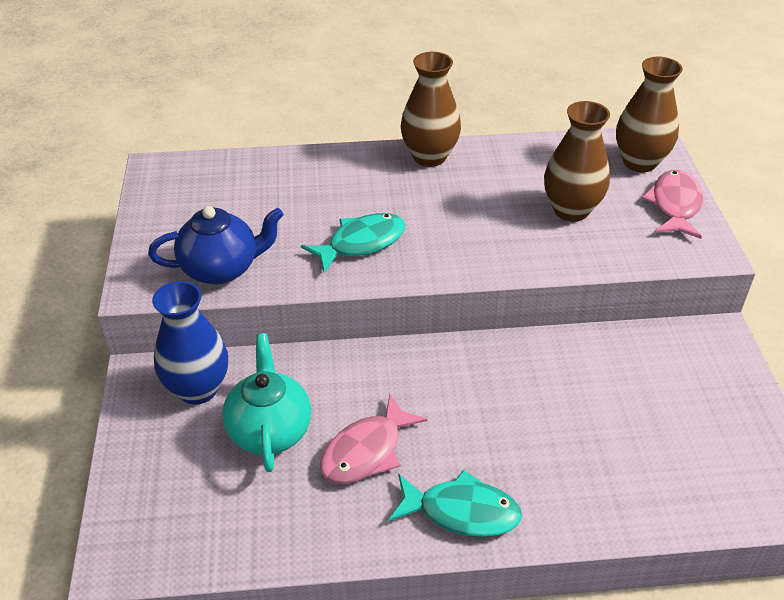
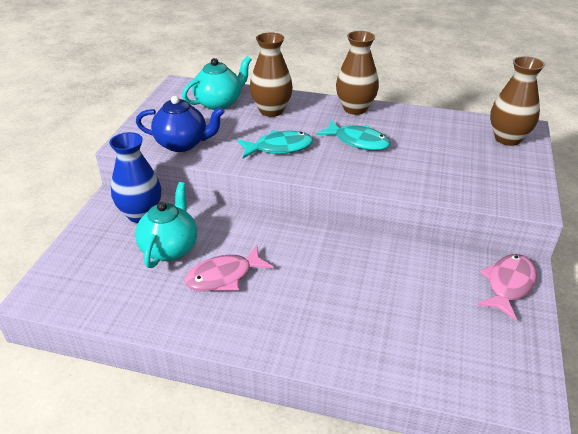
camera: 20 degrees right, 5 degrees down
turquoise fish [389,470,522,537] -> turquoise fish moved to [316,120,391,150]
brown vase [544,101,610,222] -> brown vase moved to [250,32,293,117]
pink fish [642,170,703,239] -> pink fish moved to [477,254,536,320]
none -> turquoise teapot [182,56,252,110]

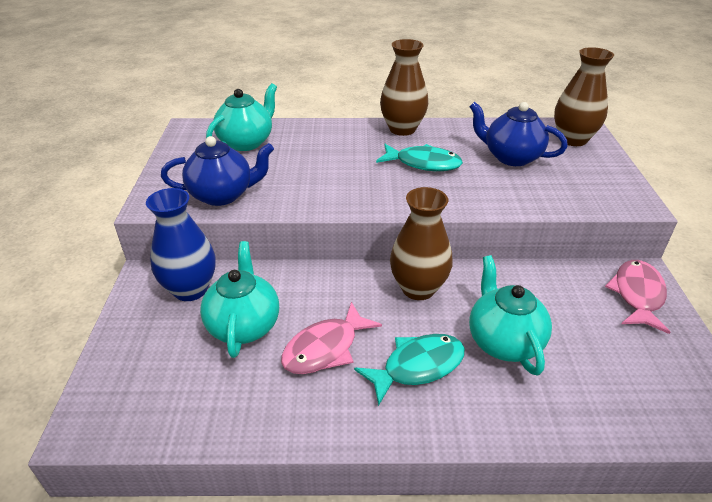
camera: 15 degrees left, 0 degrees up
turquoise fish [237,130,313,158] -> turquoise fish moved to [354,334,465,406]
brown vase [250,32,293,117] -> brown vase moved to [390,187,453,300]
none -> blue teapot [469,102,568,166]
none -> turquoise teapot [469,255,552,375]

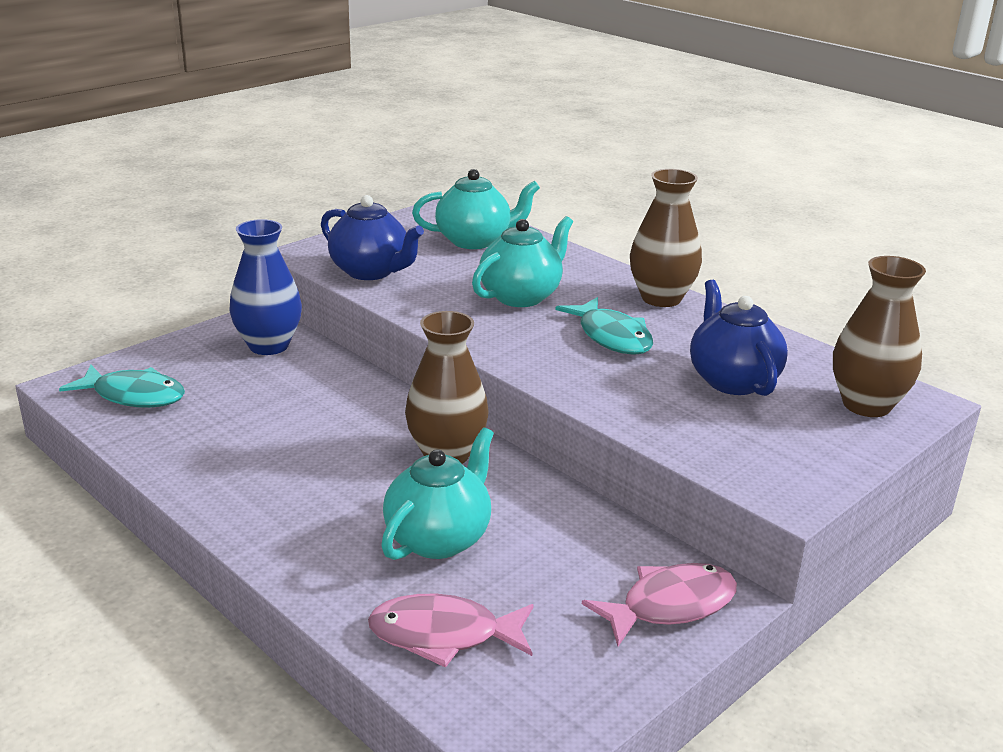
camera: 45 degrees right, 10 degrees down
turquoise teapot [200,241,279,358] -> turquoise teapot moved to [472,216,573,307]
pink fish [281,302,382,374] -> pink fish moved to [368,594,534,668]
turquoise fish [354,334,465,406] -> turquoise fish moved to [59,365,185,408]

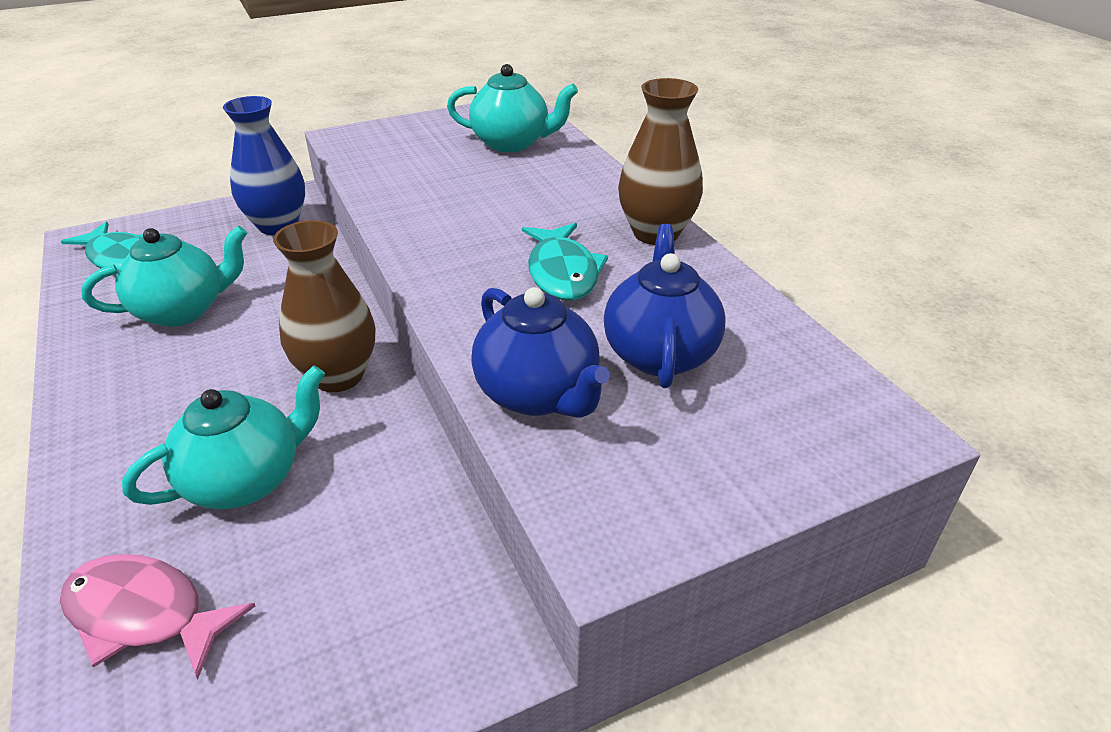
camera: 20 degrees right, 10 degrees up
blue teapot [321,195,424,280] -> blue teapot moved to [471,287,610,418]
turquoise teapot [472,216,573,307] -> turquoise teapot moved to [81,226,247,327]
pink fish [582,563,737,646] -> none
brown vase [833,256,926,417] -> none

